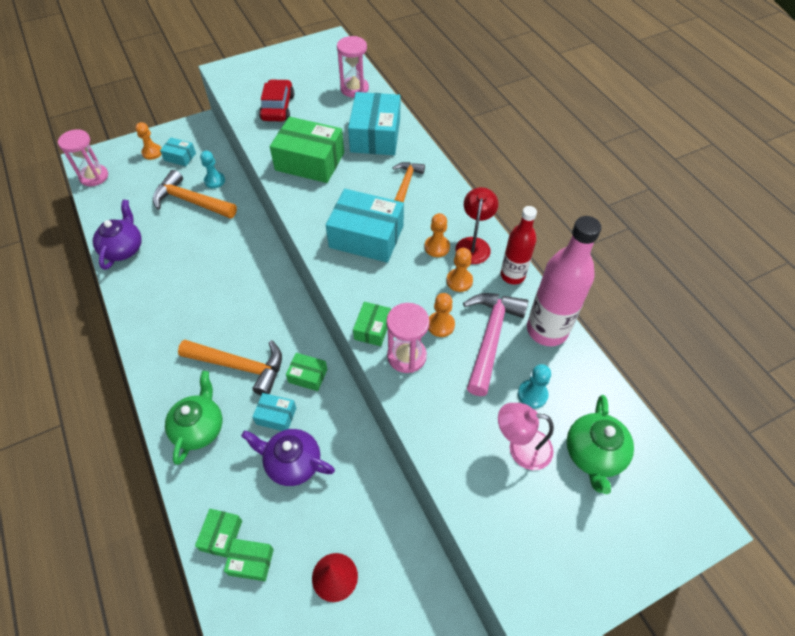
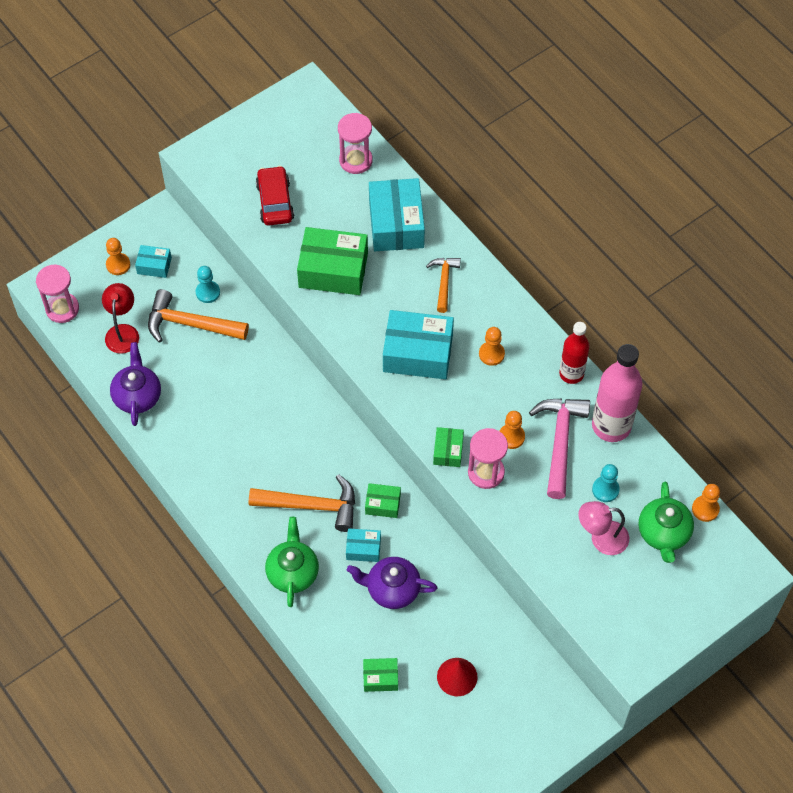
camera: 10 degrees left, 5 degrees up
green box [195,509,242,558] -> none
orange pawn [446,248,473,292] -> orange pawn moved to [692,484,720,522]
red lamp [455,187,498,264] -> red lamp moved to [102,283,139,354]

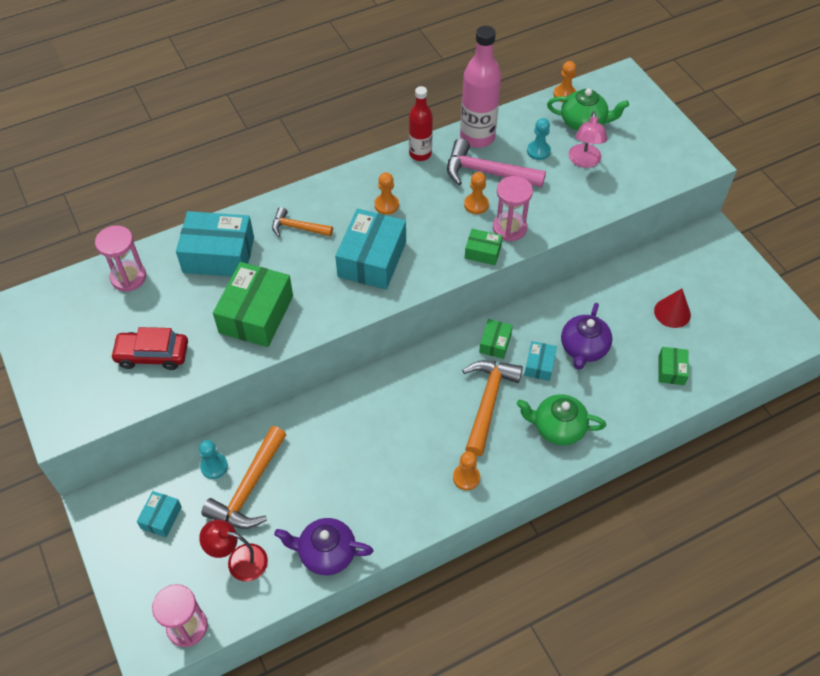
camera: 80 degrees left, 5 degrees down
orange pawn [106,238,130,275] -> orange pawn moved to [453,451,480,490]

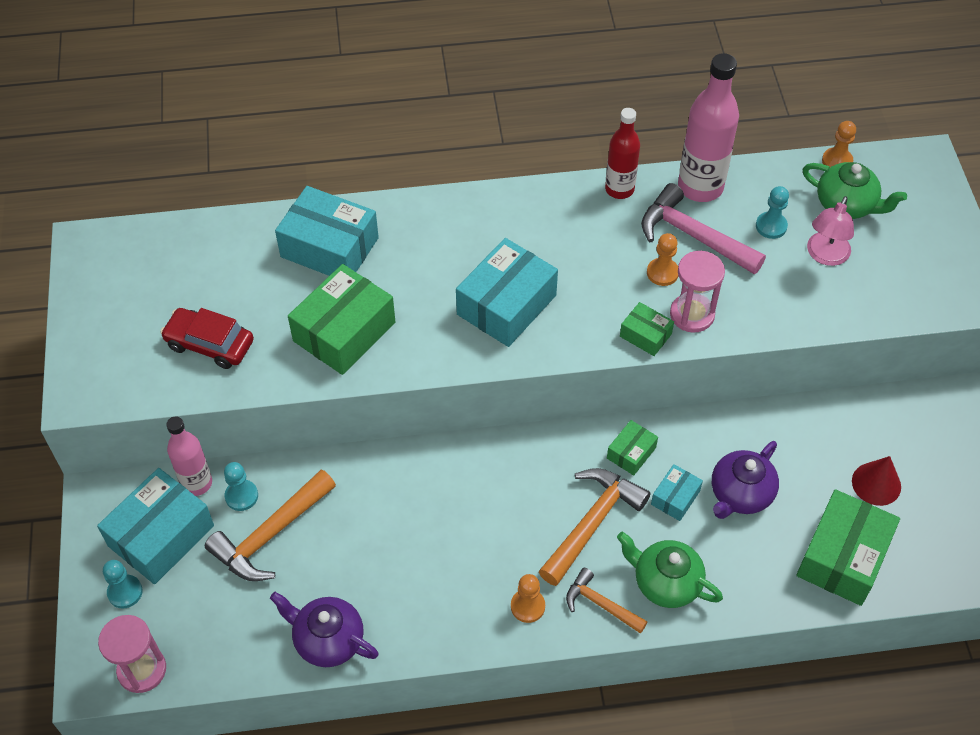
camera: 20 degrees right, 0 degrees up
pink hourglass [95,225,146,291] -> none
turquoise box [137,491,182,537] -> turquoise box [97,468,214,584], size x1.98
red lamp [199,520,268,581] -> none
orange hammer [272,207,333,237] -> orange hammer moved to [566,568,647,634]
orange pawn [374,172,399,215] -> none
green box [658,347,689,385] -> green box [796,489,900,606], size x1.98
none -> turquoise pawn [103,560,143,609]
none -> pink bottle [166,417,212,496]

